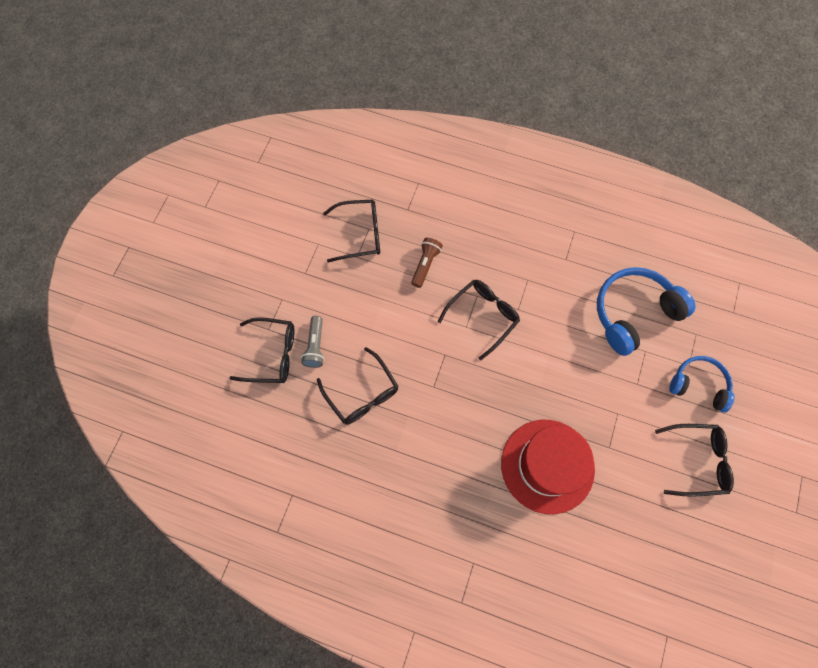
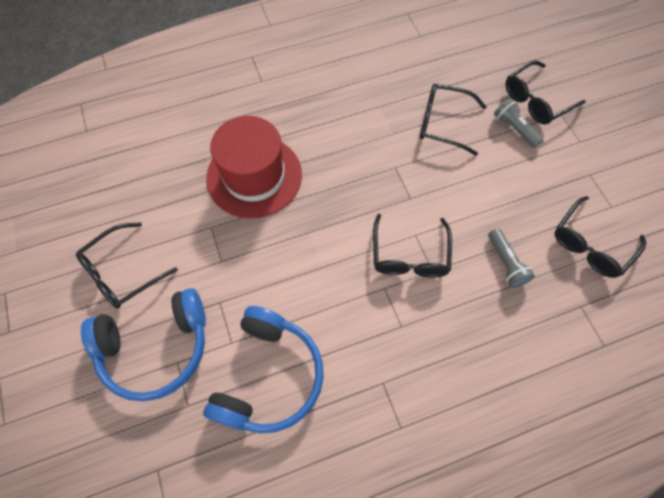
camera: 140 degrees right, 5 degrees down
brown flashlight [411,238,443,288] -> grey flashlight [488,228,535,288]
blue headphones [669,356,735,413] -> blue headphones [81,288,206,401], size x1.58

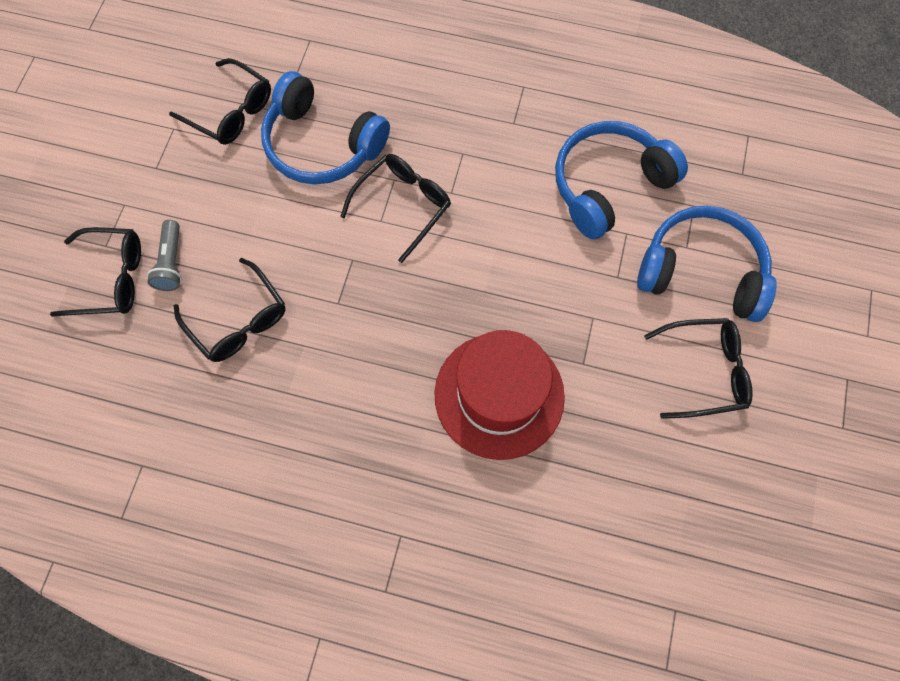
camera: 145 degrees left, 5 degrees up
grey flashlight [488,228,535,288] -> blue headphones [261,71,390,184]
black glasses [555,196,646,278] -> black glasses turned 45 degrees clockwise [169,58,271,145]

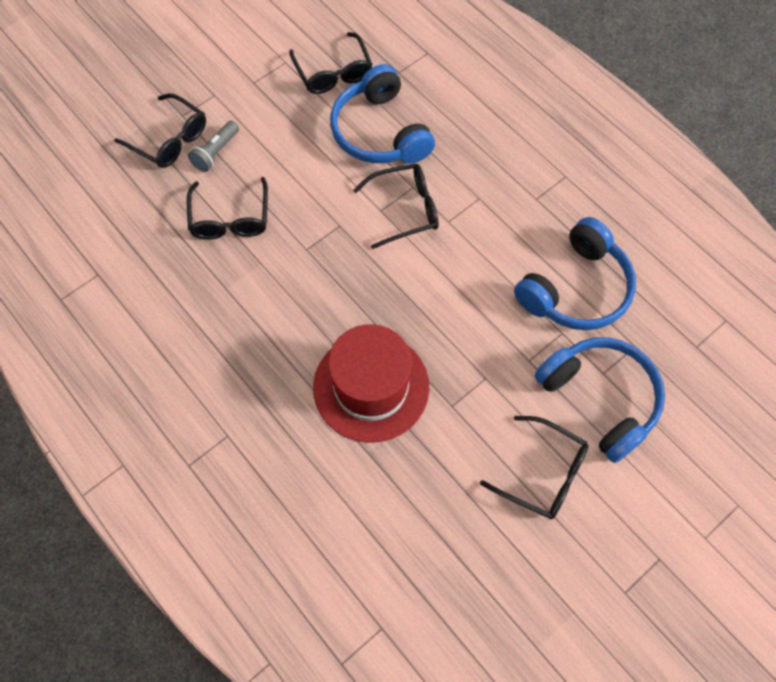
camera: 35 degrees right, 5 degrees down
blue headphones [555,121,688,240] -> blue headphones turned 135 degrees clockwise [514,217,636,330]

